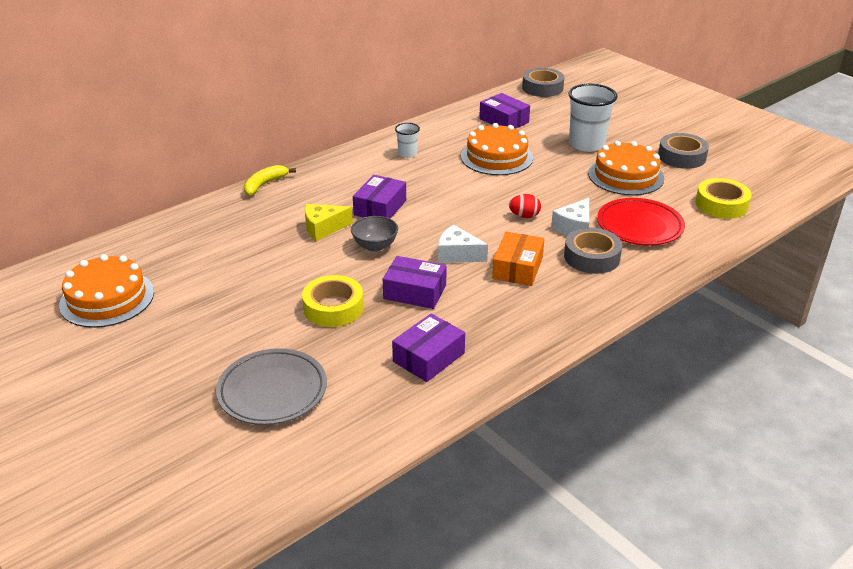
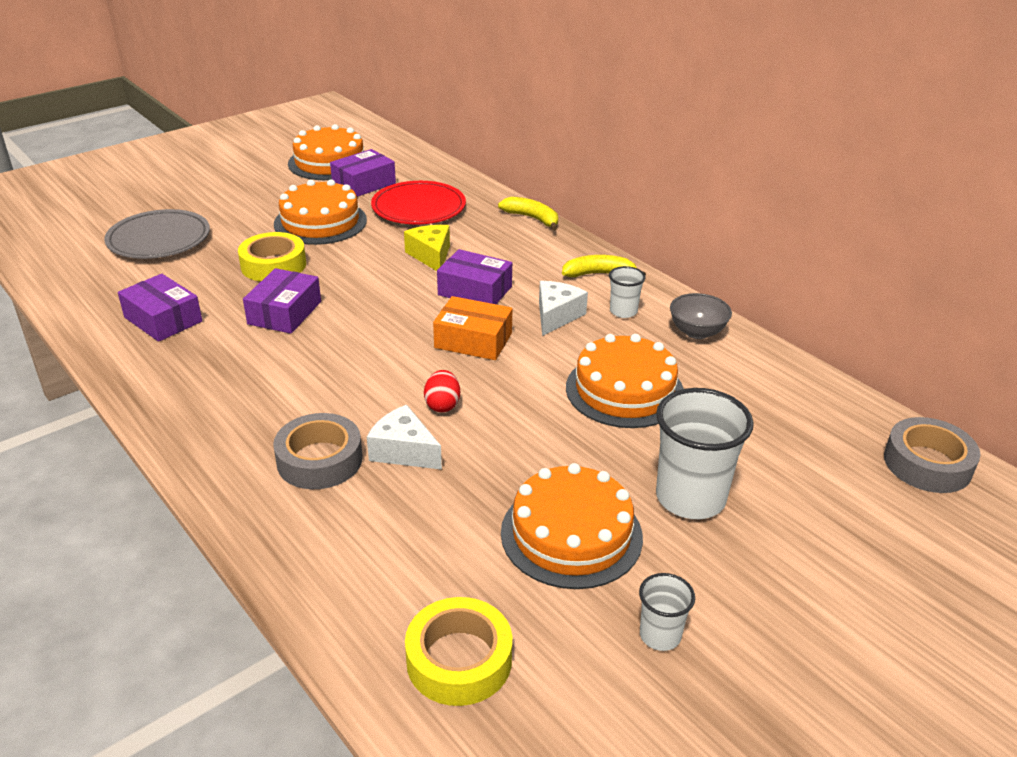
camera: 90 degrees right, 0 degrees up
grey bowl [351,216,398,252] -> grey bowl moved to [670,293,732,339]
white cheese [438,225,488,263] -> white cheese moved to [539,281,588,336]
purple box [479,93,530,129] -> purple box moved to [330,149,396,197]
orange box [492,232,545,286] -> orange box moved to [433,296,512,360]
red plate [597,198,685,245] -> red plate moved to [371,181,466,225]
grey tape [658,133,709,169] -> white cup [639,573,695,651]
none -> orange cake [274,179,367,245]
none -> yellow banana [562,255,646,277]

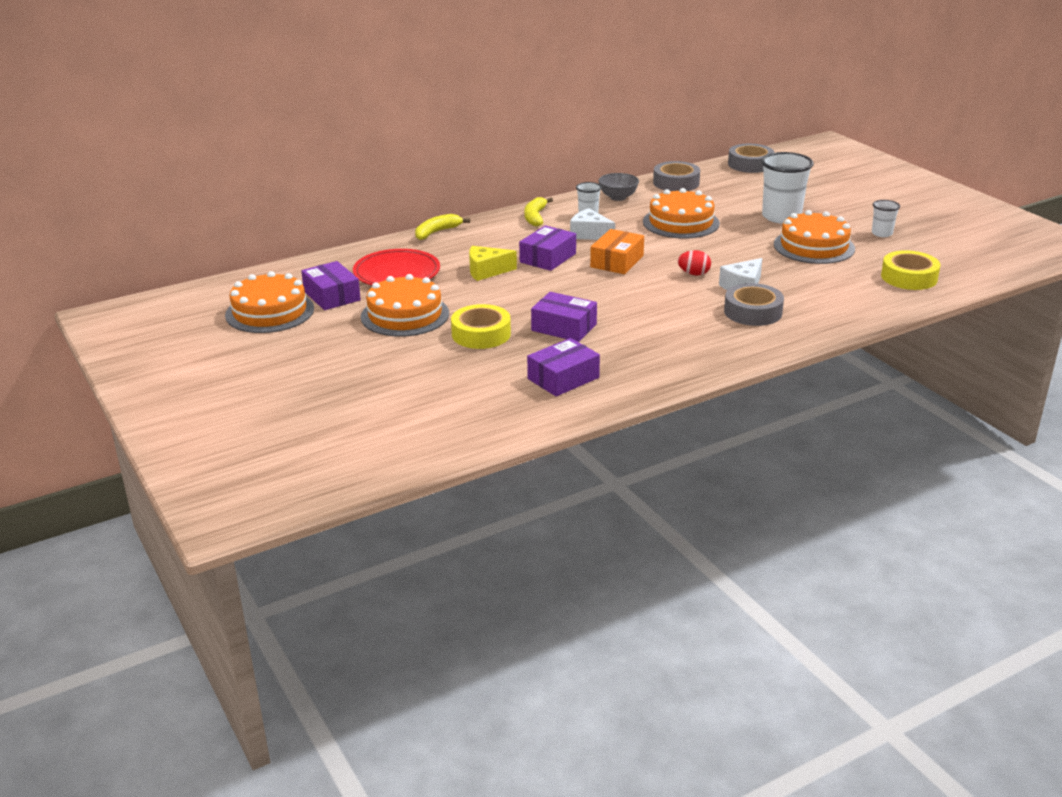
camera: 80 degrees left, 5 degrees down
grey plate [104,209,210,259] -> none
none -> grey tape [653,161,700,191]

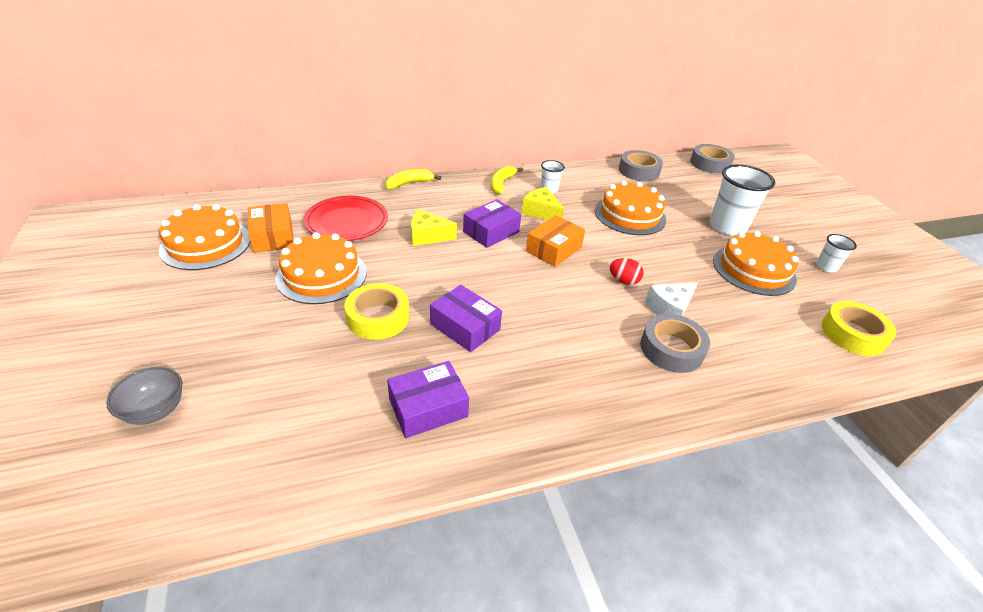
camera: 10 degrees right, 10 degrees up
purple box [301,261,361,310] -> orange box [248,203,294,253]
white cheese [570,208,615,240] -> yellow cheese [522,187,564,220]
grey bowl [598,173,639,201] -> grey bowl moved to [106,367,182,425]

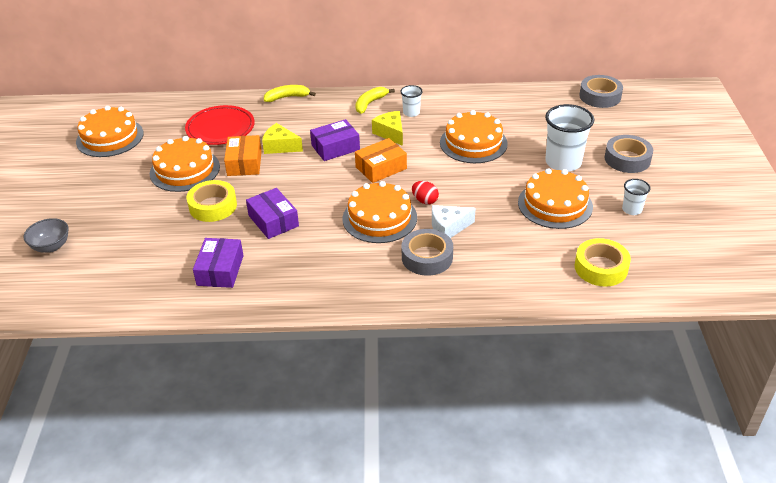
camera: 20 degrees right, 0 degrees up
orange box [248,203,294,253] -> orange box moved to [224,135,262,176]
purple box [387,361,469,438] -> purple box turned 75 degrees counterclockwise [193,238,244,288]
grey tape [619,150,663,181] -> grey tape moved to [605,135,653,173]
none -> orange cake [342,181,417,243]

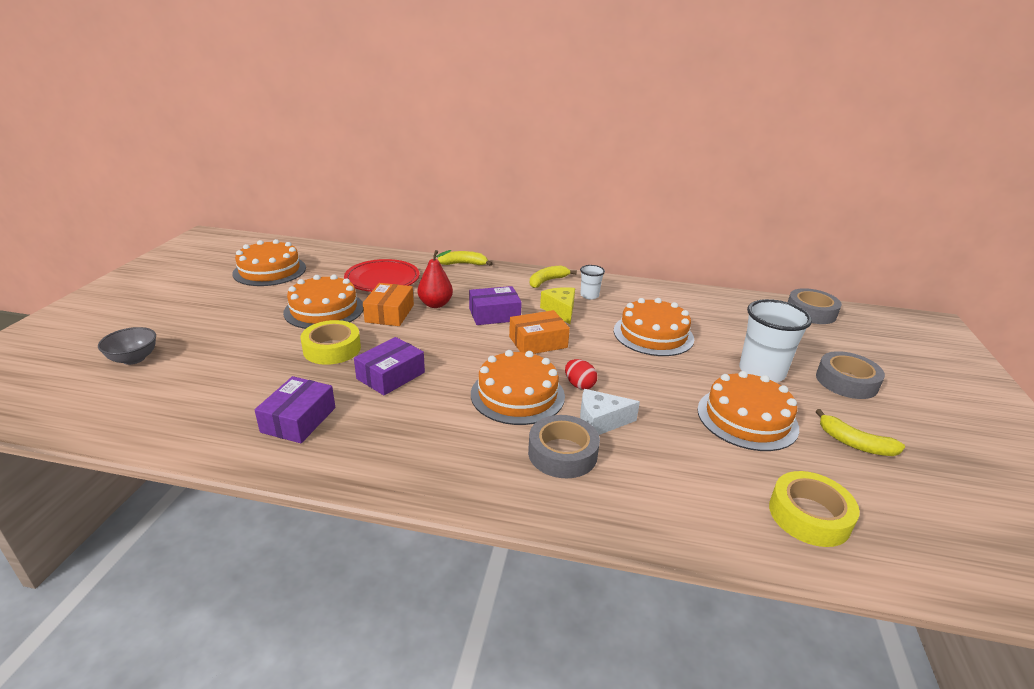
camera: 10 degrees right, 10 degrees down
purple box [246,188,299,239] -> purple box turned 60 degrees clockwise [354,337,425,395]
yellow cheese [262,123,303,154] -> red pear [418,250,453,308]
white cup [622,179,651,215] -> yellow banana [816,409,905,456]

